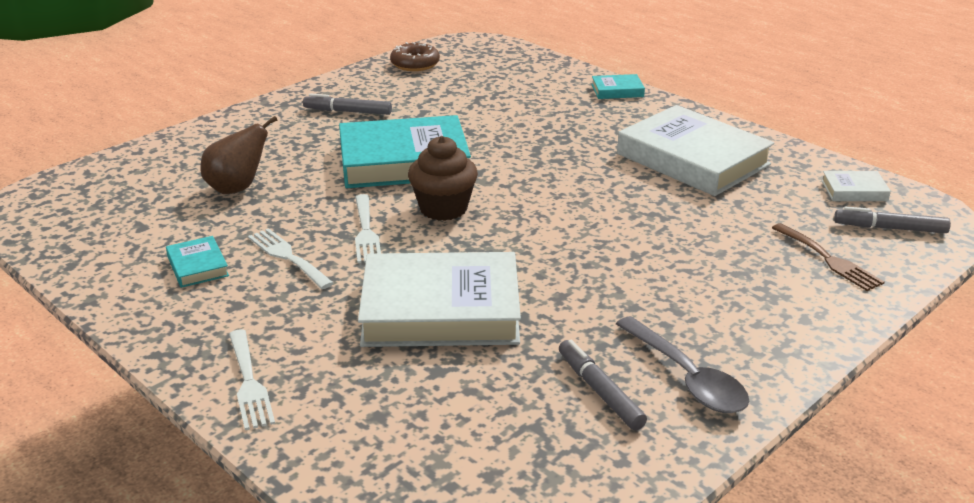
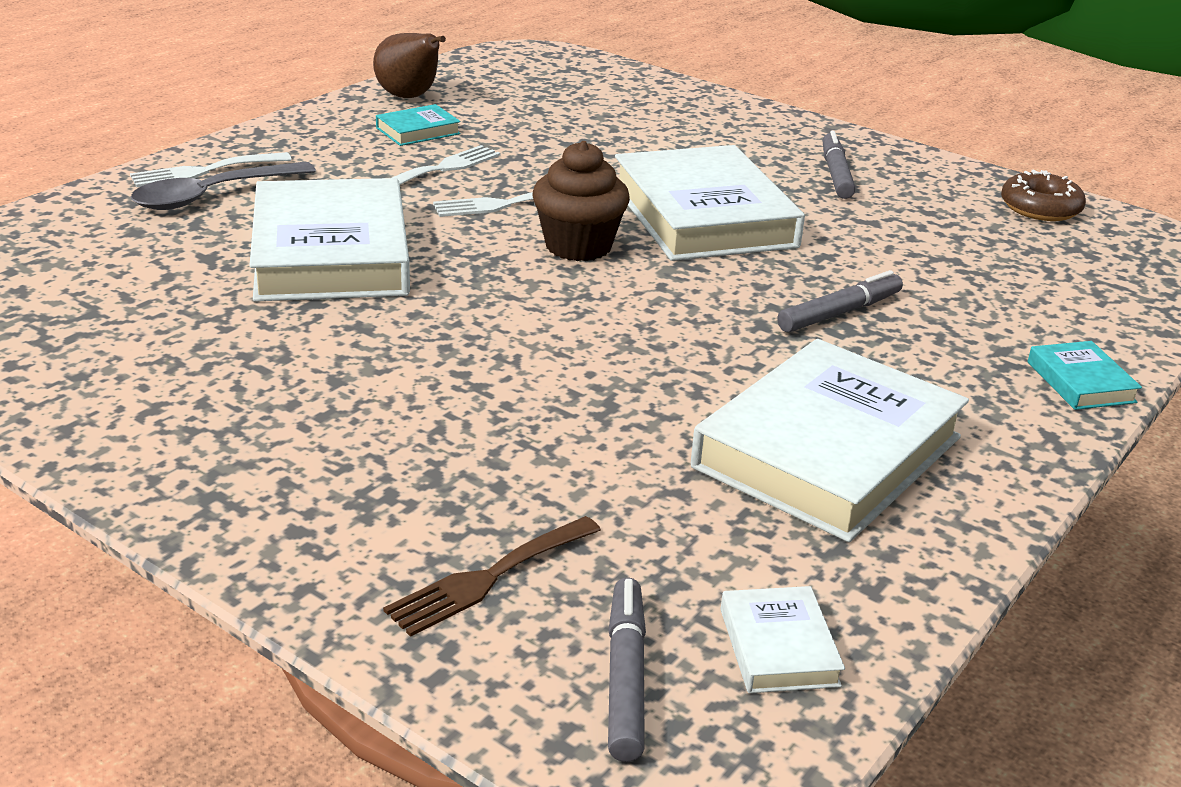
camera: 80 degrees right, 0 degrees up
brown pear [201,116,278,194] -> brown pear moved to [373,33,446,98]
turquoise book [339,115,471,188] -> white book [615,145,805,261]
grey marker [559,340,647,430] -> grey marker moved to [777,270,903,332]
grey spoon [616,316,749,413] -> grey spoon moved to [131,162,316,210]

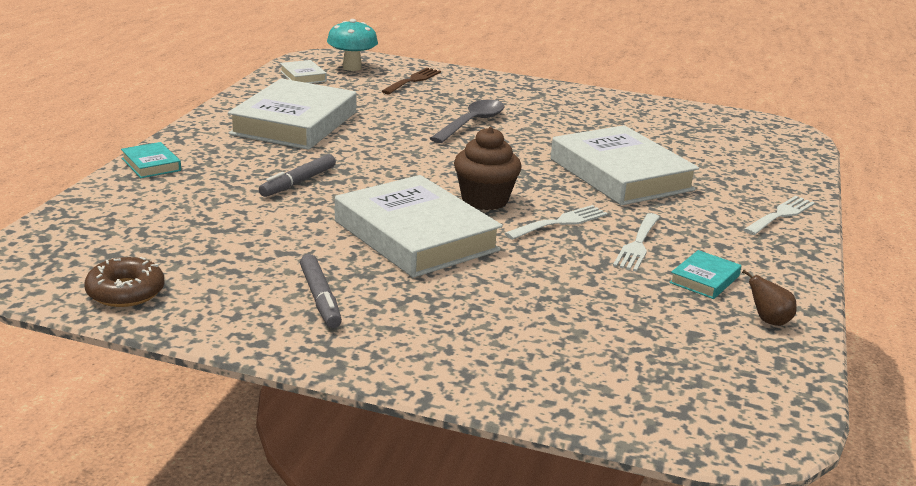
camera: 160 degrees right, 5 degrees down
grey spoon [131,162,316,210] -> grey spoon moved to [430,100,505,143]
brown pear [373,33,446,98] -> brown pear [742,270,797,326], size x0.59
grey marker [608,577,646,762] -> turquoise mushroom [327,19,378,71]

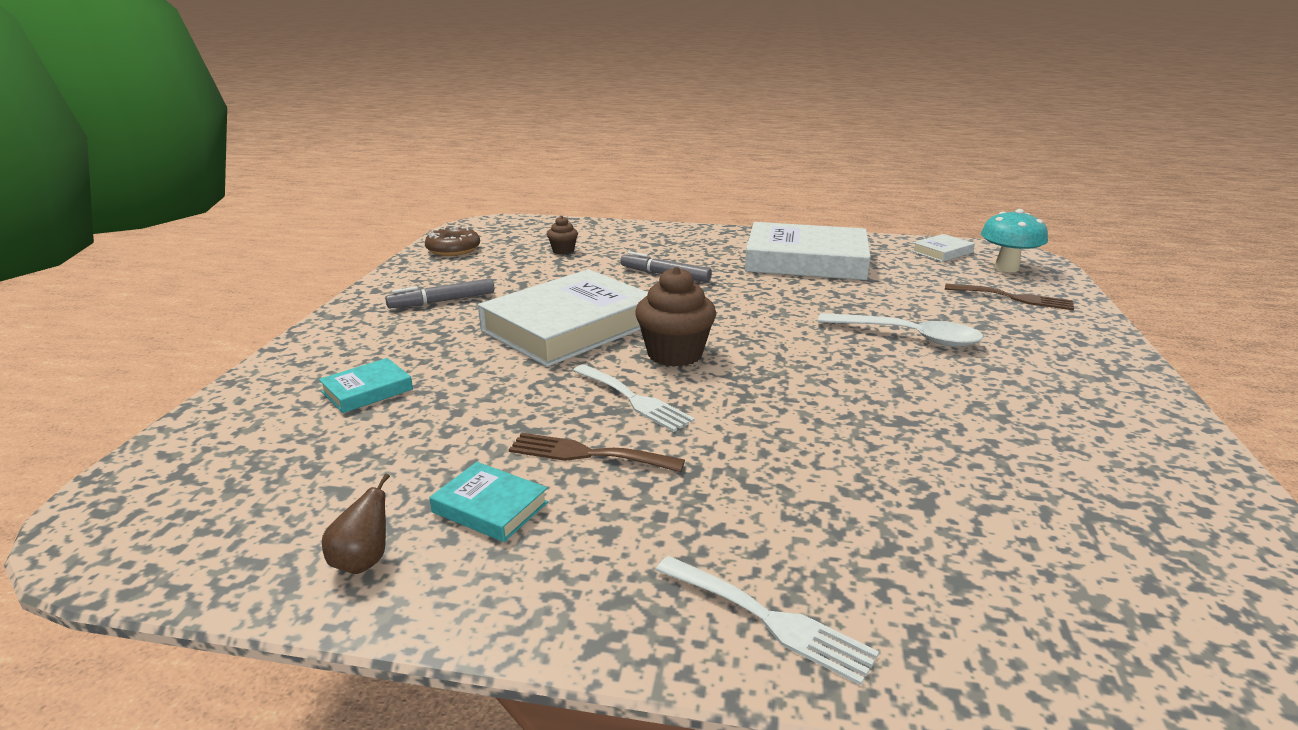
camera: 85 degrees right, 0 degrees up
turquoise book [121,142,181,178] -> turquoise book moved to [319,358,413,413]
grey spoon [430,100,505,143] -> white spoon [818,313,984,347]
white book [550,125,699,206] -> none
white fork [613,213,660,272] -> brown fork [509,432,685,472]
none -> brown cupcake [547,216,578,254]

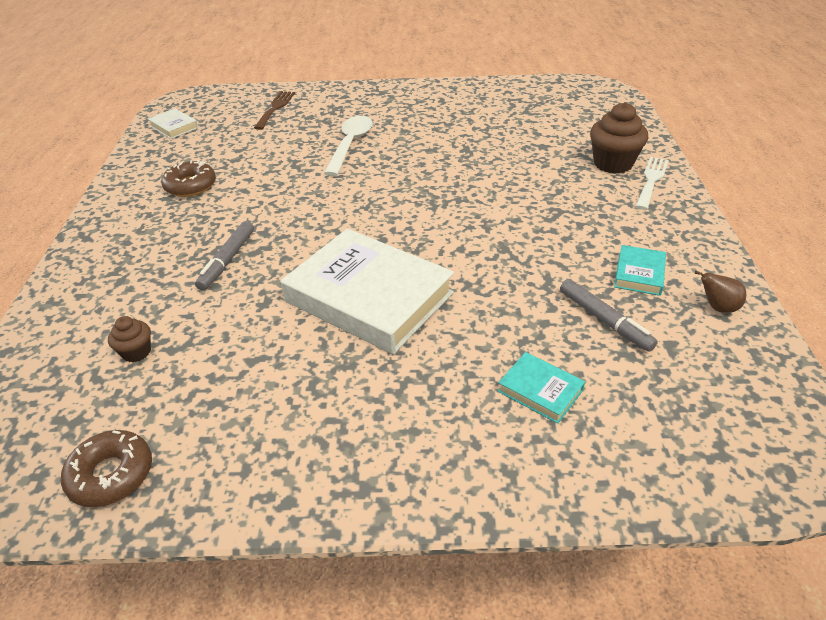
camera: 100 degrees left, 15 degrees up
grey marker [385,278,494,308] -> grey marker moved to [560,279,658,352]
brown fork [509,432,685,472] -> none
white fork [573,364,695,432] -> none
brown cupcake [635,266,716,367] -> brown cupcake moved to [590,102,648,174]
white book [745,222,871,280] -> brown donut [161,160,216,197]
turquoise mushroom [981,209,1048,272] -> none

